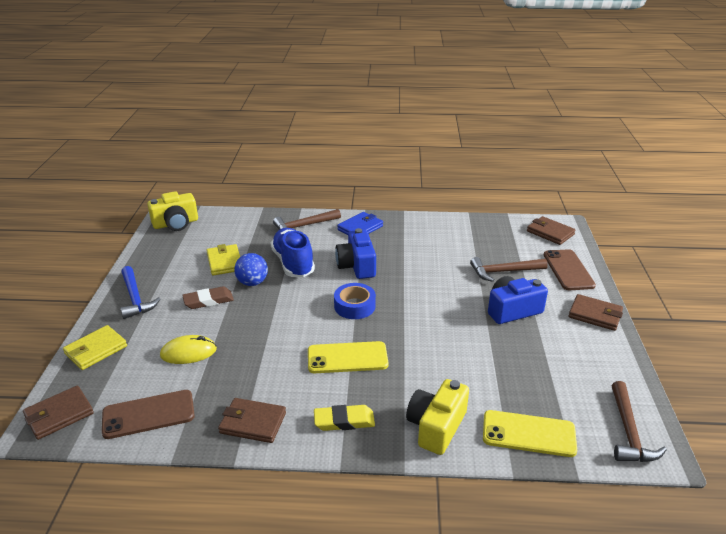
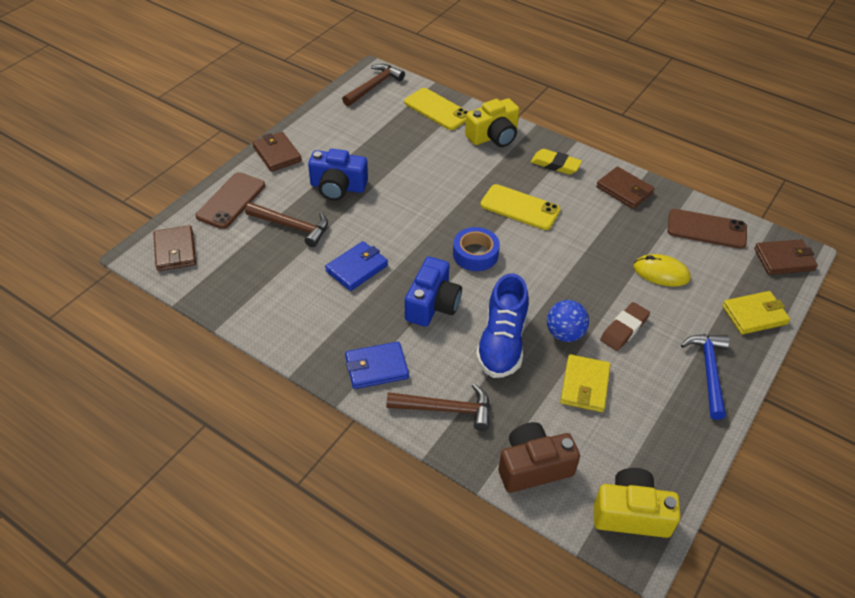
camera: 150 degrees left, 15 degrees up
brown eraser [182,286,234,309] -> brown eraser turned 60 degrees counterclockwise [600,302,650,351]
none -> blue wallet [325,241,388,291]
none -> brown camera [498,422,580,493]

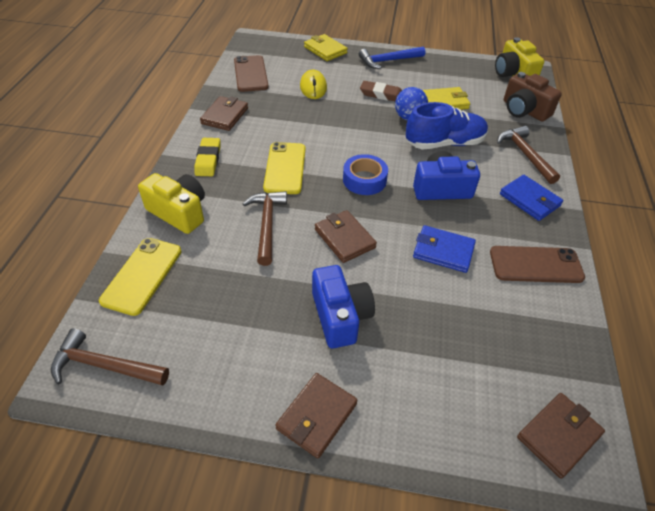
camera: 115 degrees left, 0 degrees up
brown phone [196,172,265,229] -> brown phone moved to [490,246,585,283]
brown hammer [245,202,328,247] -> brown hammer moved to [243,191,287,266]
brown wallet [754,239,818,275] -> brown wallet moved to [315,210,377,263]

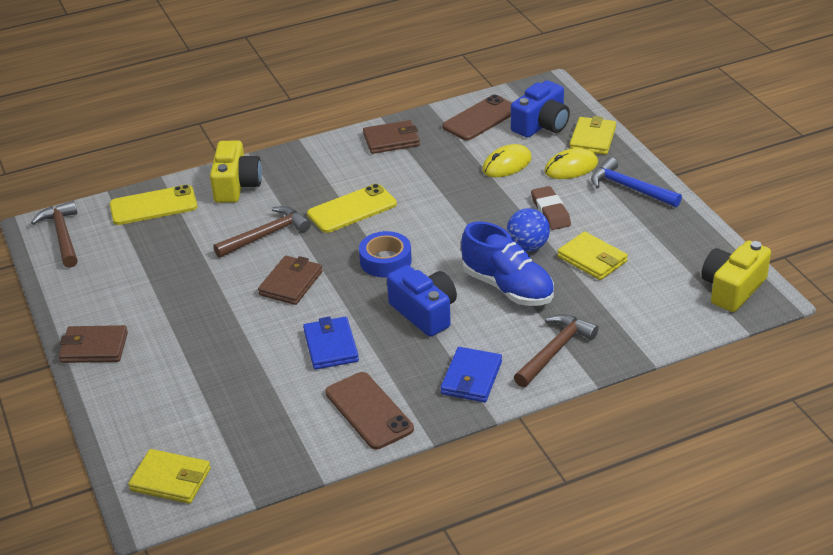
camera: 60 degrees right, 10 degrees down
yellow eraser [194,138,220,176] -> none
blue camera [312,265,375,349] -> blue camera moved to [511,80,570,138]
brown camera [504,72,562,121] -> none
brown wallet [517,393,605,479] -> yellow wallet [128,449,211,504]
none -> yellow mouse [544,148,598,179]

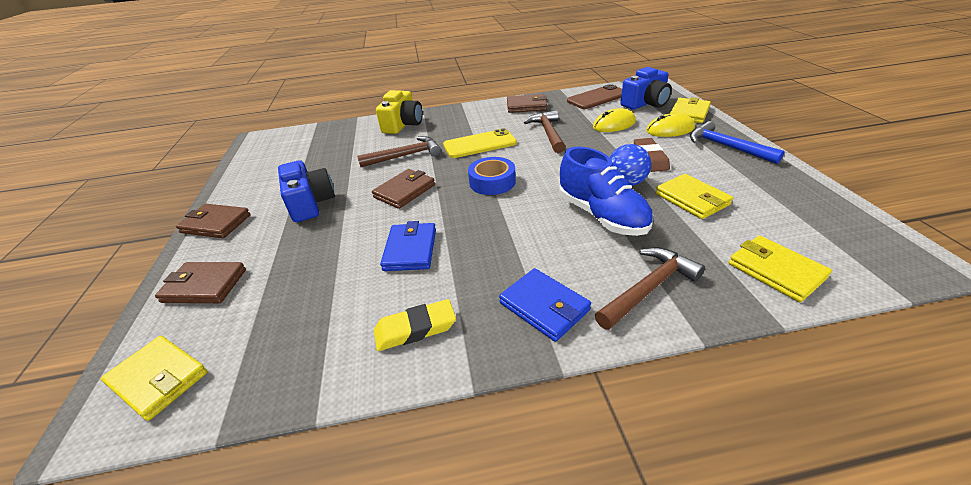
camera: 15 degrees right, 0 degrees up
brown hammer [31,201,78,268] -> brown hammer moved to [524,110,565,153]
yellow phone [110,185,197,225] -> none
brown phone [325,372,414,450] -> yellow eraser [374,299,456,351]
blue camera [387,265,457,337] -> blue camera moved to [278,160,335,222]
blue wallet [440,347,502,402] -> blue wallet turned 75 degrees counterclockwise [499,268,591,342]
yellow camera [701,241,771,312] -> none
none -> brown wallet [155,262,246,303]
none -> yellow wallet [729,236,832,302]

